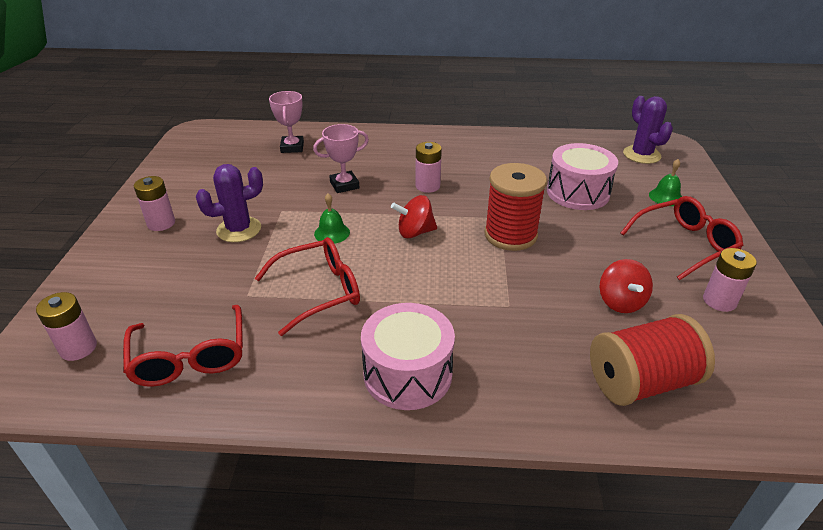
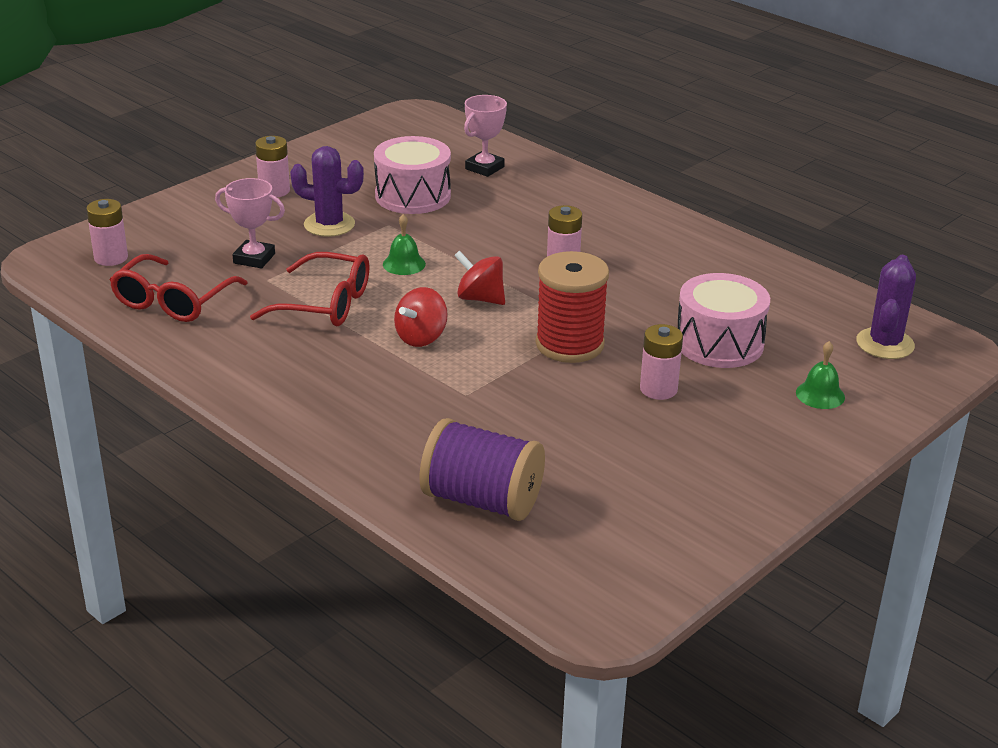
camera: 40 degrees right, 5 degrees down
pink trophy [313,124,369,193] -> pink trophy moved to [215,178,285,269]
pink drum [361,303,455,410] -> pink drum moved to [374,136,451,214]
red spool [590,314,715,406] -> purple spool [420,418,545,521]
red spinning top [600,259,653,313] -> red spinning top moved to [394,287,448,347]
red glasses [620,196,743,281] -> none
pink battery [703,248,757,312] -> pink battery moved to [640,324,683,400]

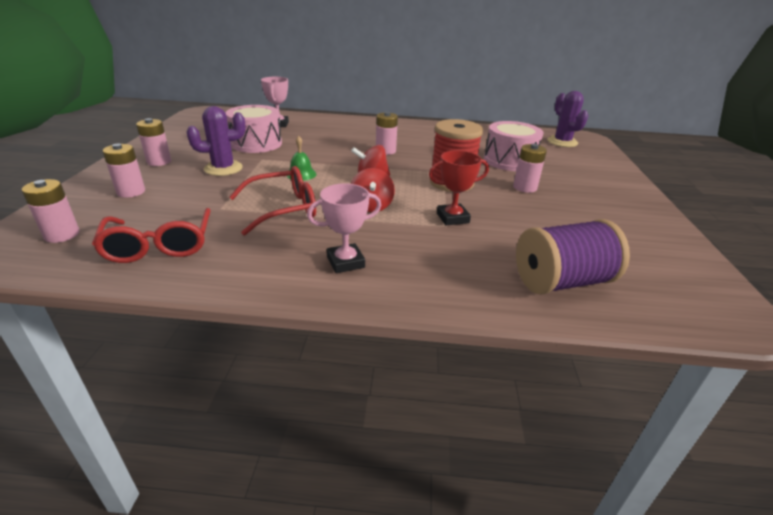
camera: 40 degrees left, 0 degrees up
pink trophy [215,178,285,269] -> pink trophy moved to [307,183,381,273]
green bell [796,341,845,409] -> none
none -> pink battery [102,144,145,198]
none -> red trophy [429,150,489,225]

